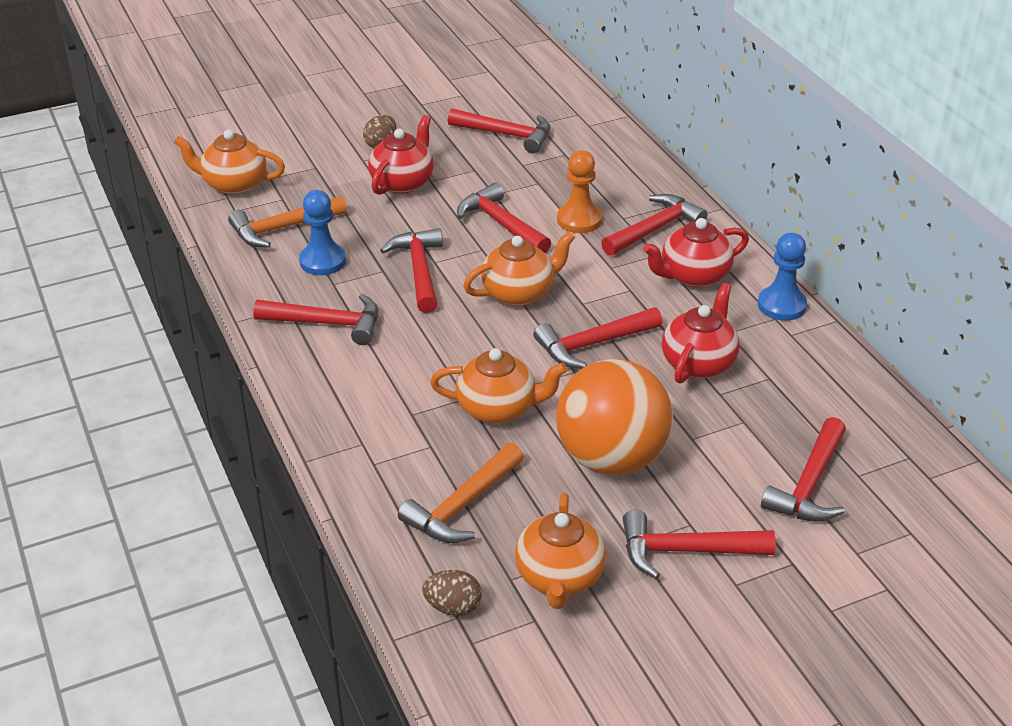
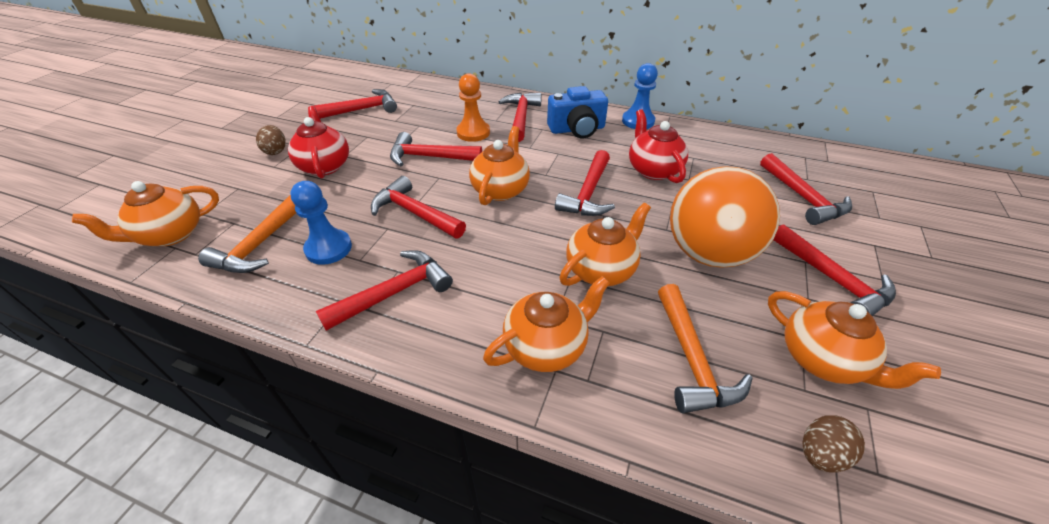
camera: 45 degrees left, 5 degrees up
red hammer [623,510,776,579] -> red hammer turned 75 degrees counterclockwise [774,224,896,316]
red teapot [643,218,749,287] -> blue camera [547,86,608,138]
none -> orange teapot [483,276,610,372]

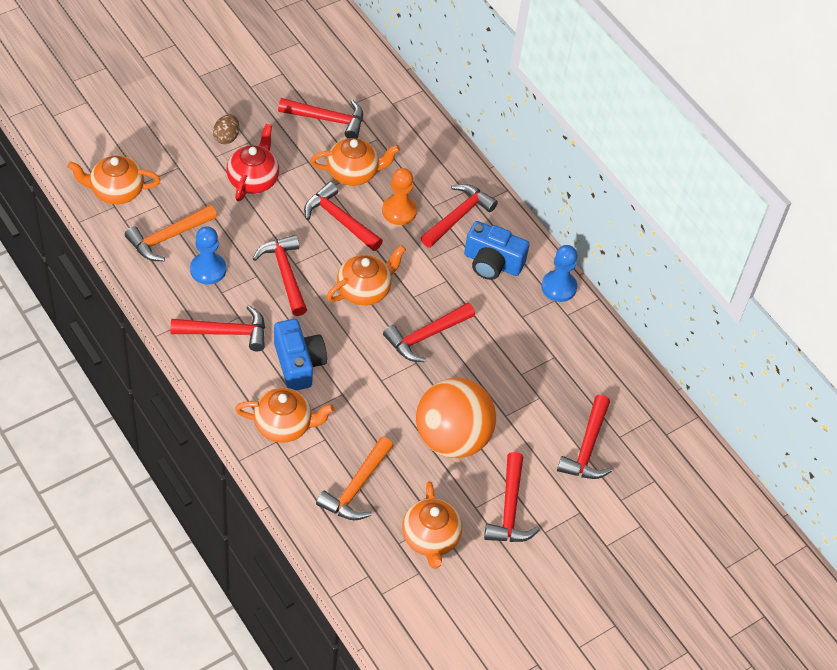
camera: 30 degrees right, 10 degrees up
orange teapot [559,203,651,286] -> orange teapot moved to [310,138,400,186]
red teapot [629,109,688,183] -> none
brown egg [802,415,865,472] -> none
none -> blue camera [274,319,327,391]

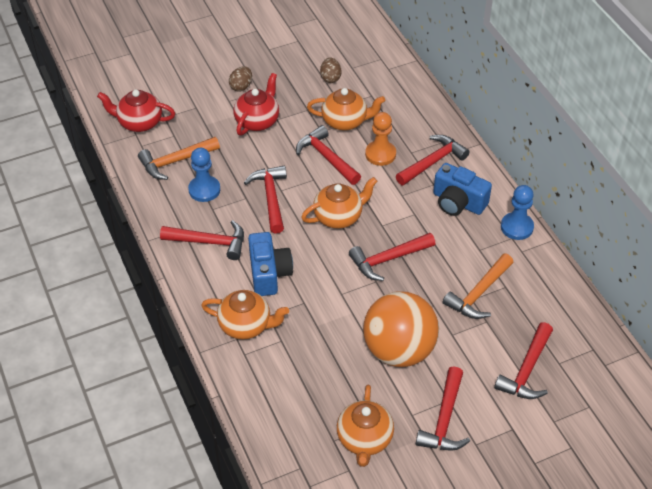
camera: 15 degrees right, 5 degrees down
orange teapot [67,156,160,205] -> red teapot [97,90,175,132]
red hammer [278,98,363,138] -> brown egg [320,57,342,83]
orange hammer [316,437,393,520] -> orange hammer moved to [443,254,514,319]

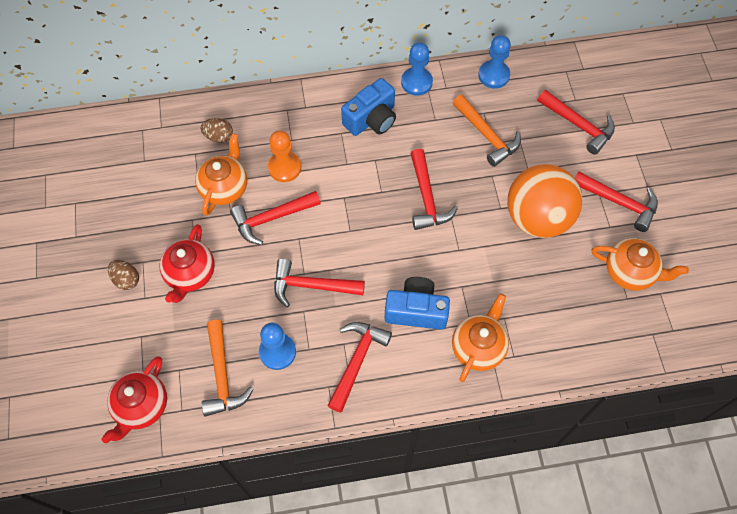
camera: 75 degrees left, 15 degrees up
red teapot [233,73,279,135] -> red teapot turned 120 degrees counterclockwise [160,224,215,303]
orange teapot [301,177,377,229] -> none
brown egg [320,57,342,83] -> brown egg moved to [200,118,233,143]
red hammer [396,135,470,186] -> none
none -> blue pawn [478,35,511,88]

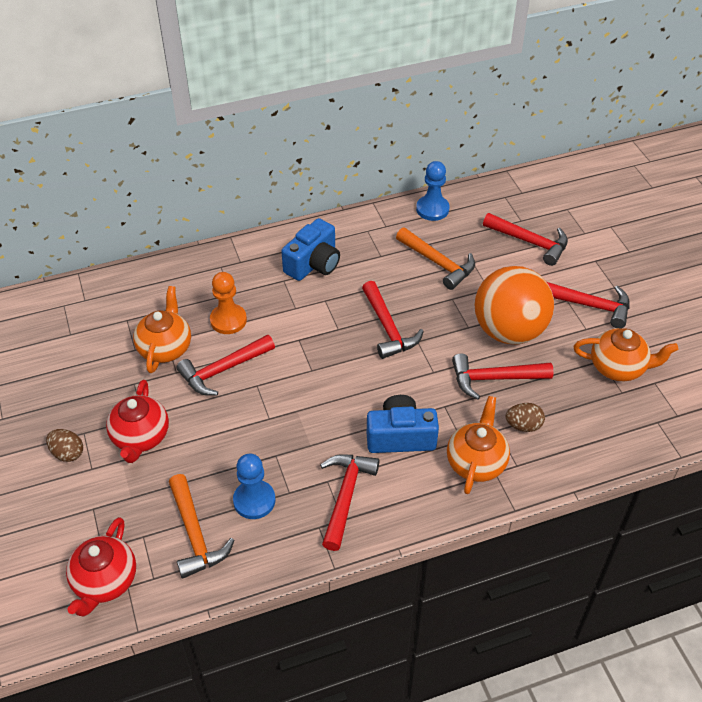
camera: 10 degrees left, 15 degrees down
brown egg [200,118,233,143] -> brown egg moved to [506,403,545,432]
red hammer [274,259,365,307] -> red hammer moved to [452,353,554,400]
blue pawn [401,42,433,96] -> none

